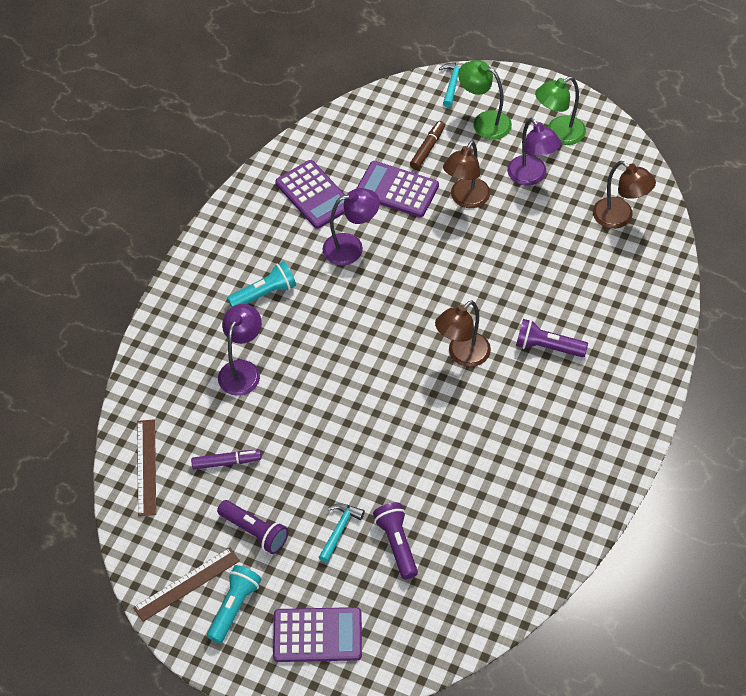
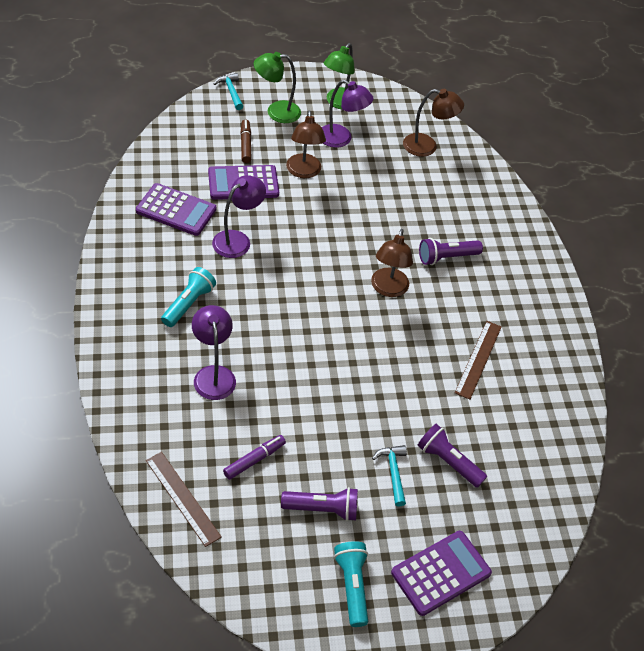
camera: 40 degrees left, 5 degrees down
brown ruler [133,548,240,622] -> brown ruler moved to [455,321,501,400]

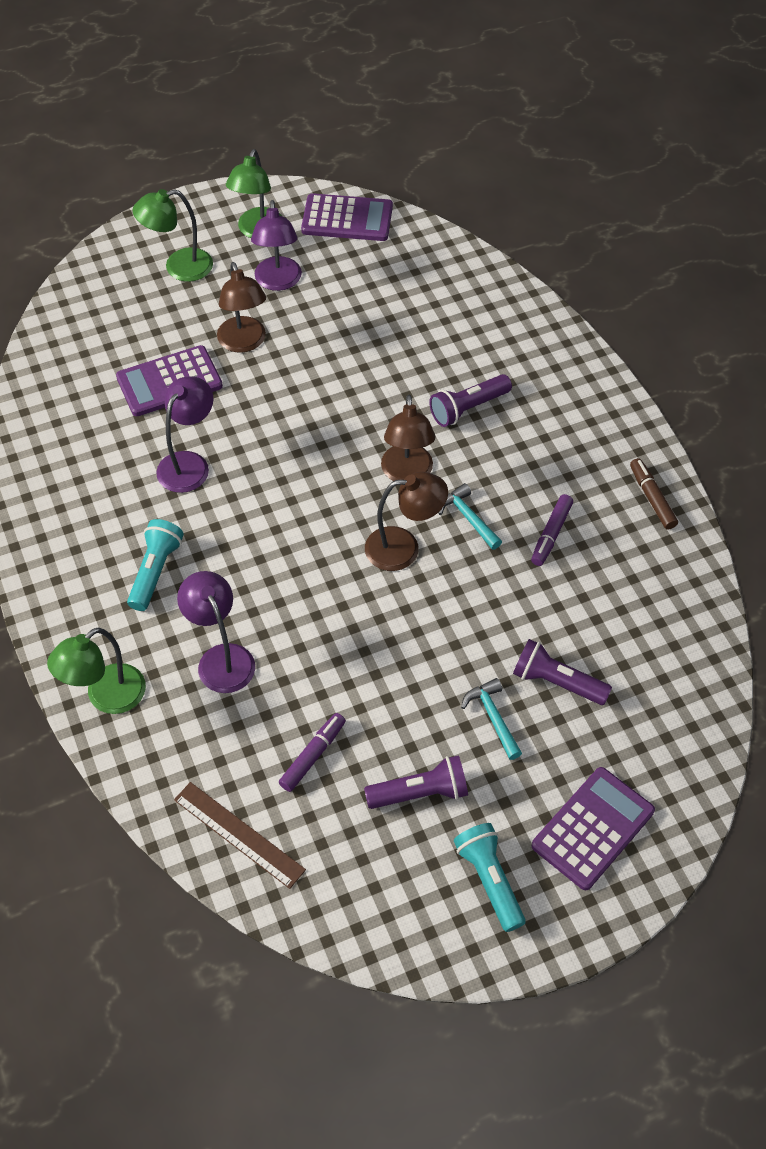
camera: 10 degrees left, 5 degrees up
purple calculator [136,183,216,236] -> purple calculator moved to [301,193,393,241]
turquoise hammer [214,73,243,110] -> turquoise hammer moved to [438,483,502,550]
brown marker [240,120,252,163] -> brown marker moved to [630,458,678,530]
purple lamp [322,80,374,148] -> purple lamp turned 75 degrees clockwise [251,200,302,291]
brown lamp [403,89,464,157] -> brown lamp moved to [365,472,448,571]
brown ruler [455,321,501,400] -> purple marker [531,494,573,566]
none -> green lamp [47,627,146,714]

